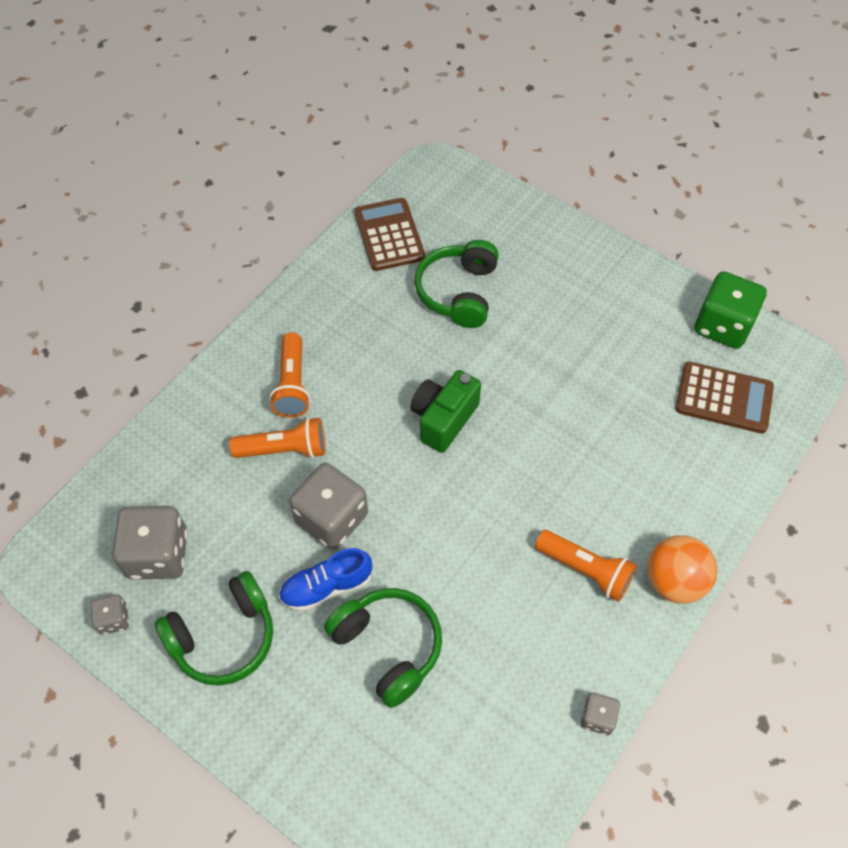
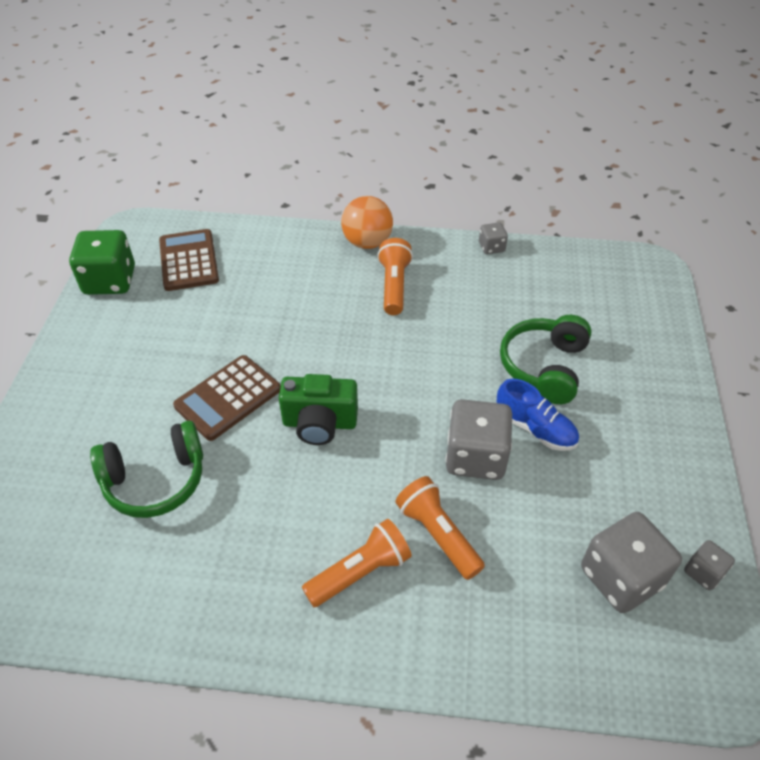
camera: 120 degrees left, 10 degrees down
green headphones [154,571,273,686] -> none
brown calculator [354,198,425,271] -> brown calculator moved to [173,355,281,441]

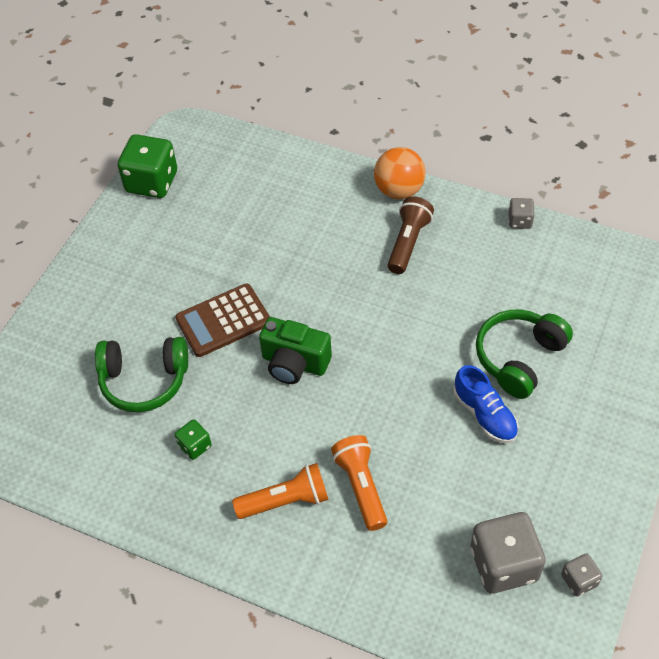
camera: 20 degrees right, 5 degrees up
brown calculator [159,229,219,291] -> none
orange flashlight [377,238,413,315] -> brown flashlight [388,197,434,274]
grey dice [445,399,512,480] -> none
none -> green dice [175,419,212,460]

